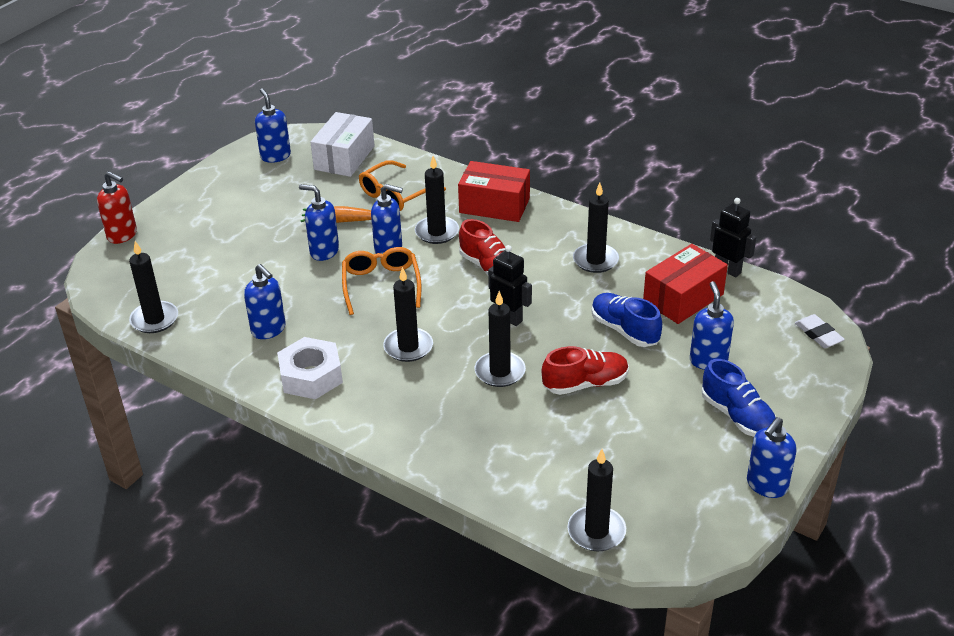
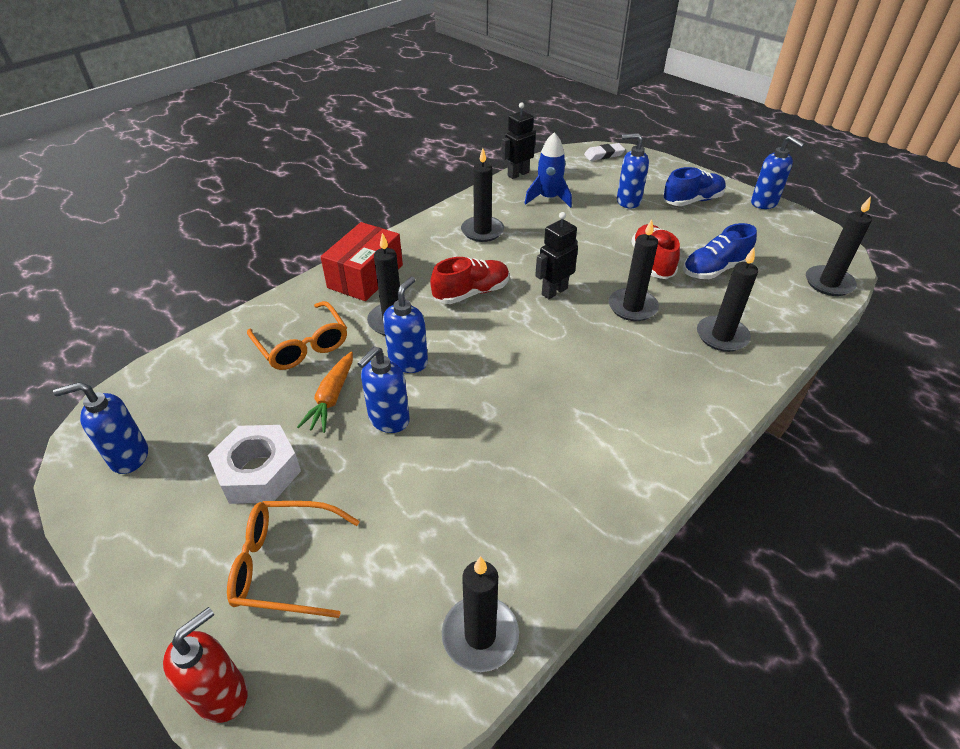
camera: 80 degrees left, 5 degrees up
blue soap dispenser [244,264,286,339] -> none
white nut [277,337,343,399] -> white nut moved to [208,425,301,504]
white box [310,112,374,177] -> none
orange glasses [342,247,422,315] -> orange glasses moved to [227,501,360,618]
black candle [383,267,433,362] -> black candle moved to [697,248,758,352]
blue shoe [592,293,662,347] -> blue shoe moved to [683,223,757,279]
red box [643,244,728,324] -> blue rocket [524,132,572,208]

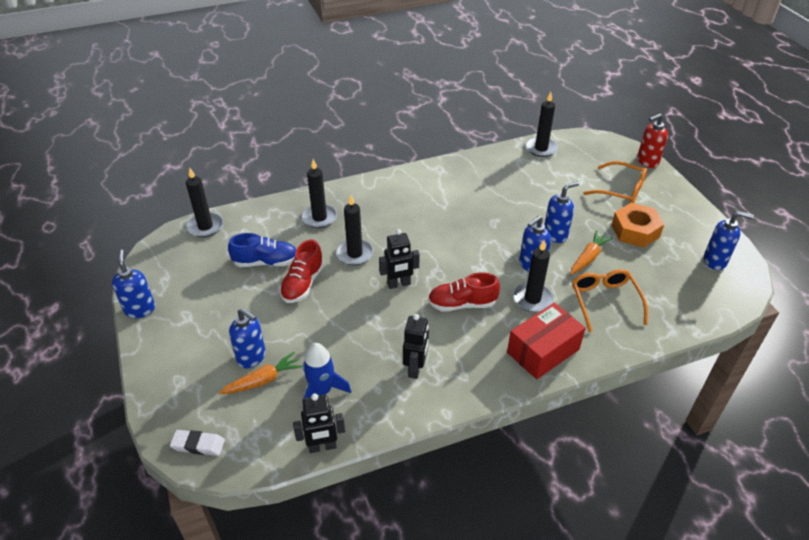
camera: 155 degrees left, 0 degrees up
white nut [208,425,301,504] -> orange nut [611,203,664,247]
black candle [461,148,504,242] -> black robot [403,314,429,379]
blue shoe [663,167,726,206] -> none
none -> orange carrot [219,352,303,394]

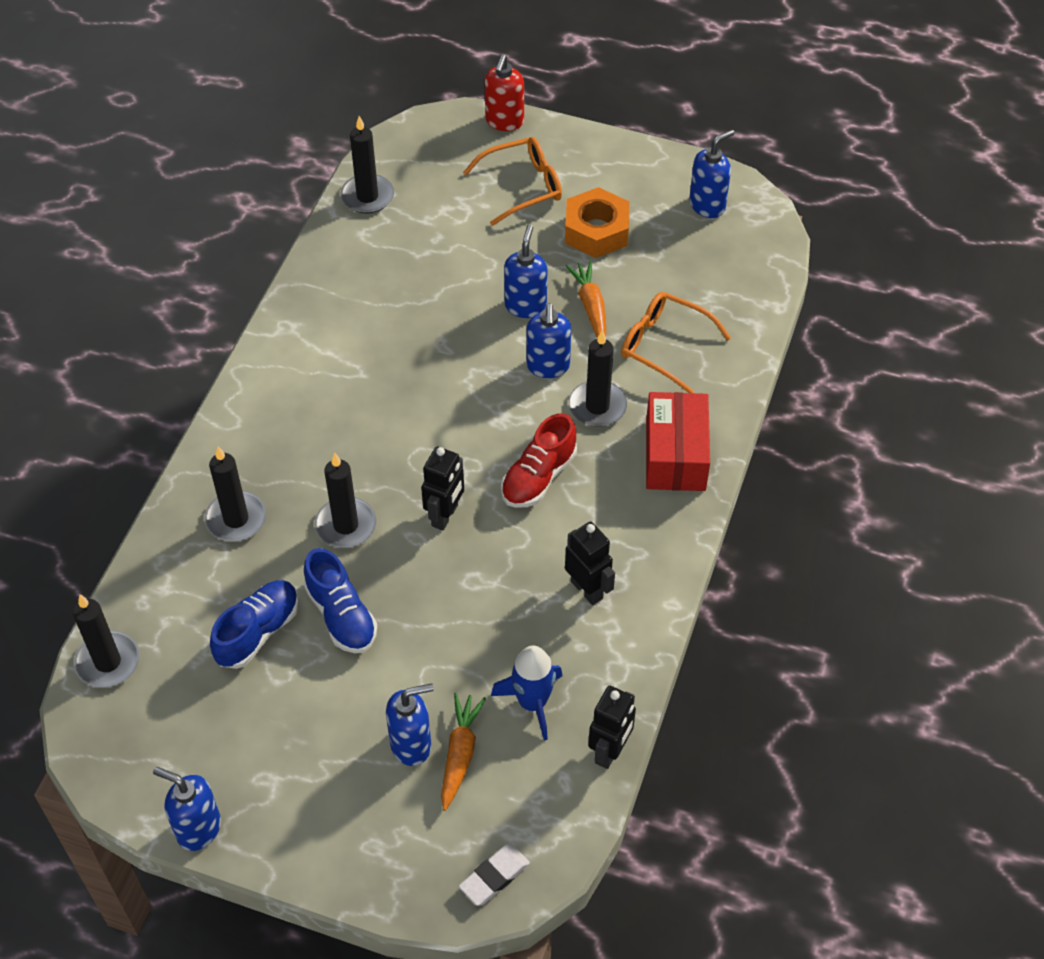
camera: 50 degrees left, 10 degrees up
red shoe [280,240,324,303] -> blue shoe [304,548,377,653]

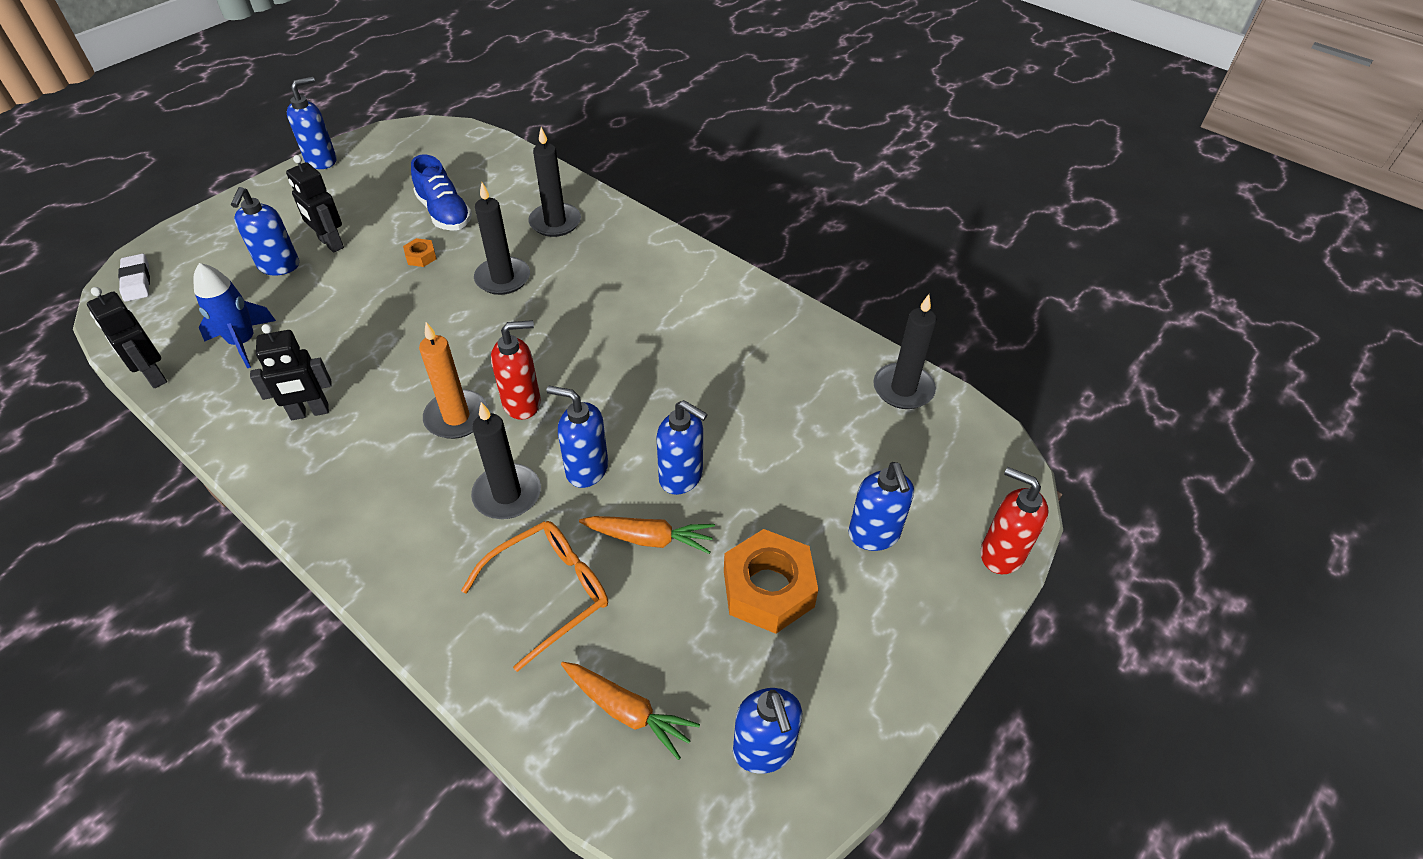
camera: 110 degrees right, 5 degrees down
black candle [73,595,139,688] -> none
blue shoe [304,548,377,653] -> orange nut [403,238,437,267]
black robot [421,447,464,531] -> black robot moved to [286,155,344,253]
orange carrot [441,693,486,811] -> orange carrot moved to [561,662,700,760]
orange glasses [463,137,562,226] -> blue soap dispenser [849,462,914,551]
red shoe [501,413,577,508] -> orange candle [419,322,488,439]
red box [646,392,710,491] -> none
none -> red soap dispenser [491,320,541,420]

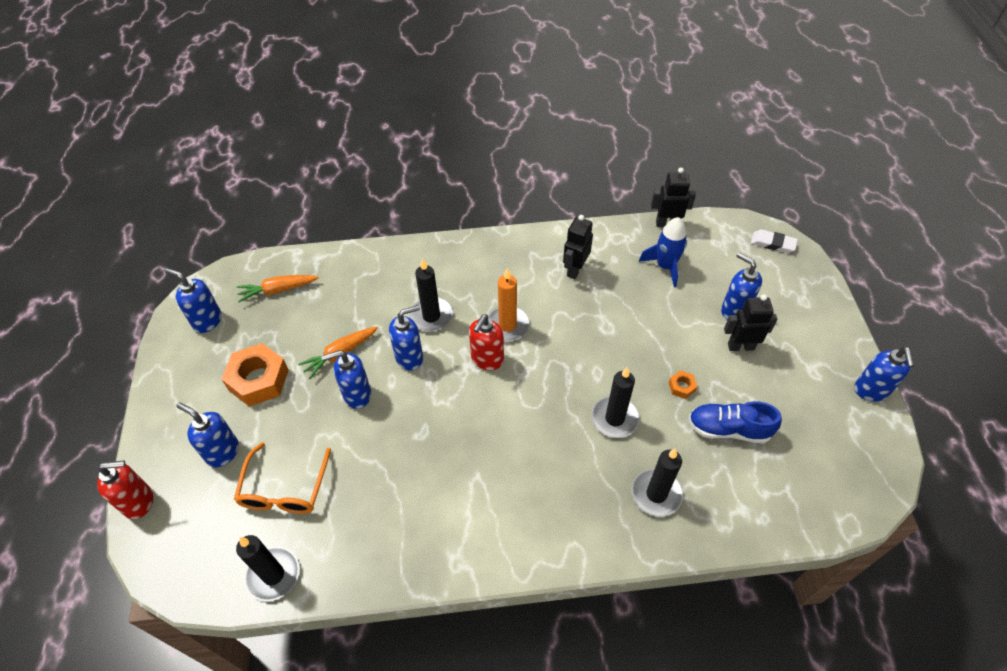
camera: 135 degrees right, 5 degrees up
orange glasses [461,521,608,672] -> orange glasses moved to [234,442,331,514]

